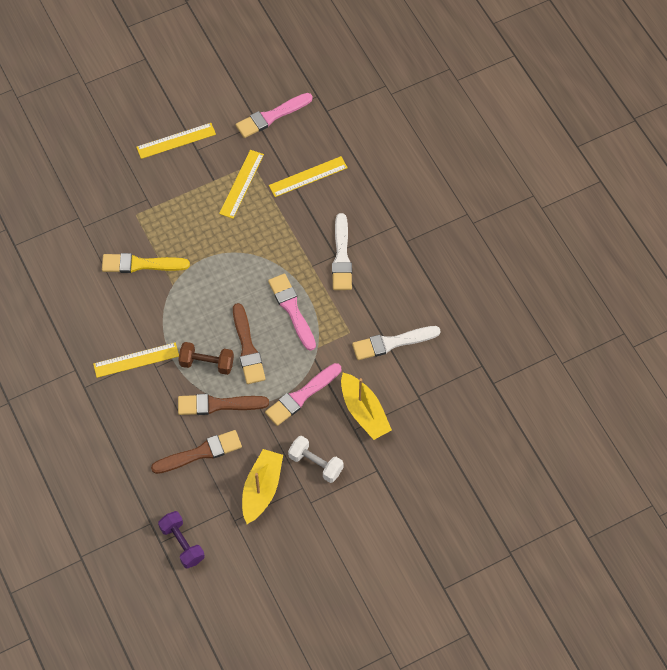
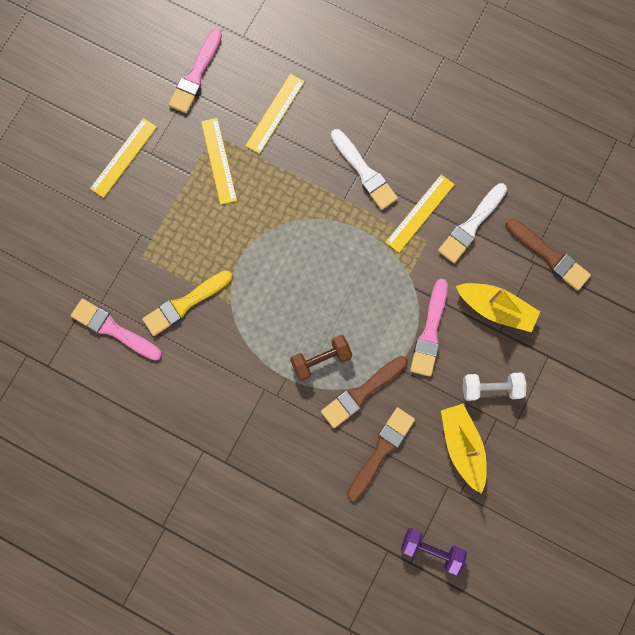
camera: 35 degrees left, 15 degrees up
yellow ruler [93,342,179,378] -> yellow ruler moved to [385,174,455,253]
brown brush [233,303,266,384] -> brown brush moved to [506,219,591,291]
pink brush [268,273,316,351] -> pink brush moved to [71,299,162,361]

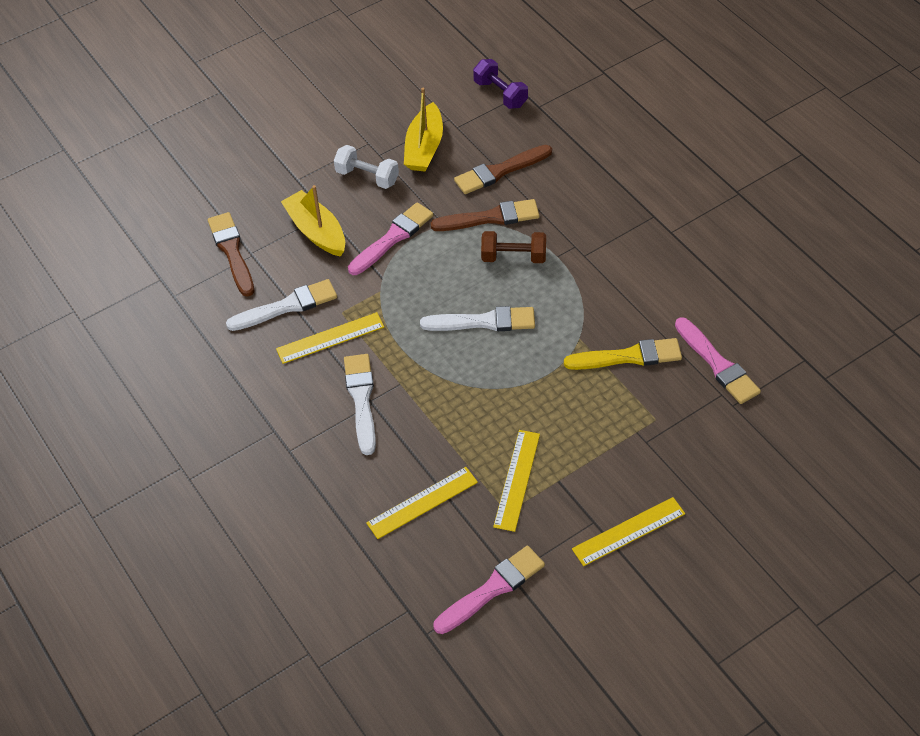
camera: 150 degrees left, 25 degrees down
none -> white brush [420,306,535,331]

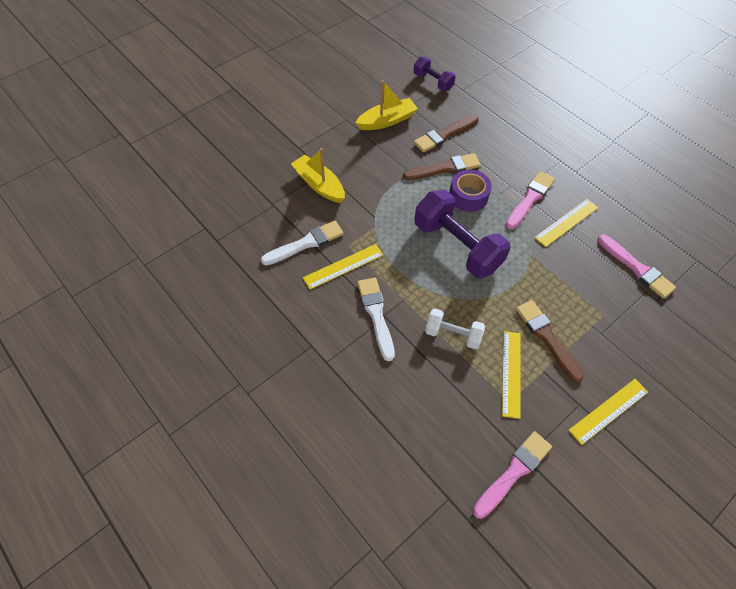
camera: 10 degrees left, 5 degrees up
brown brush [208,212,254,297] -> brown brush moved to [516,300,584,382]
white dumbbell [334,145,399,189] -> white dumbbell moved to [425,308,485,349]
pink brush [348,202,434,275] -> pink brush moved to [506,171,555,229]
yellow ruler [366,467,478,539] -> yellow ruler moved to [534,199,598,247]
yellow boat [404,88,443,172] -> yellow boat turned 120 degrees counterclockwise [355,80,418,130]
white brush [420,306,535,331] -> purple dumbbell [414,190,511,278]
brown dumbbell [481,231,546,263] -> purple tape [449,170,492,212]
yellow brush [564,338,682,370] -> none

